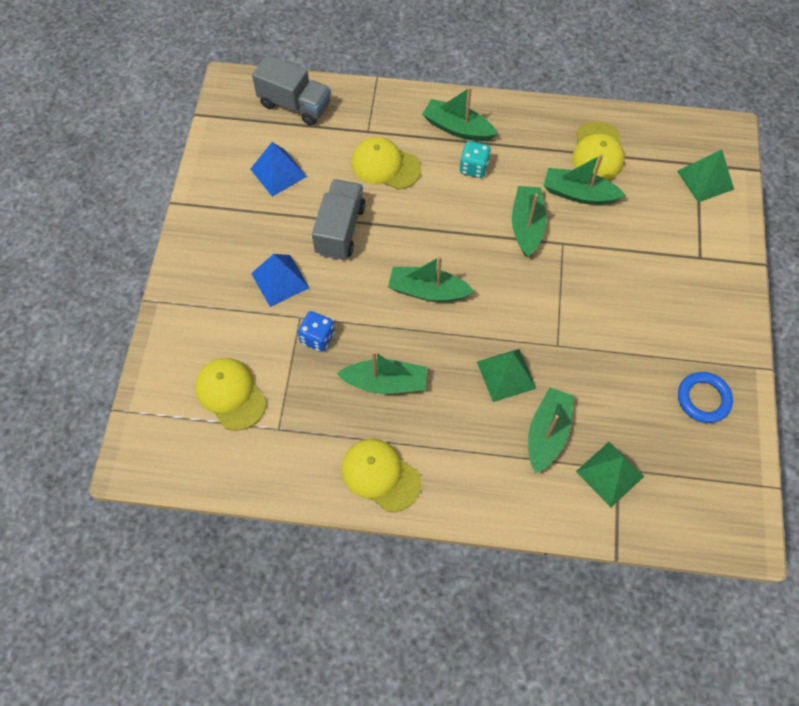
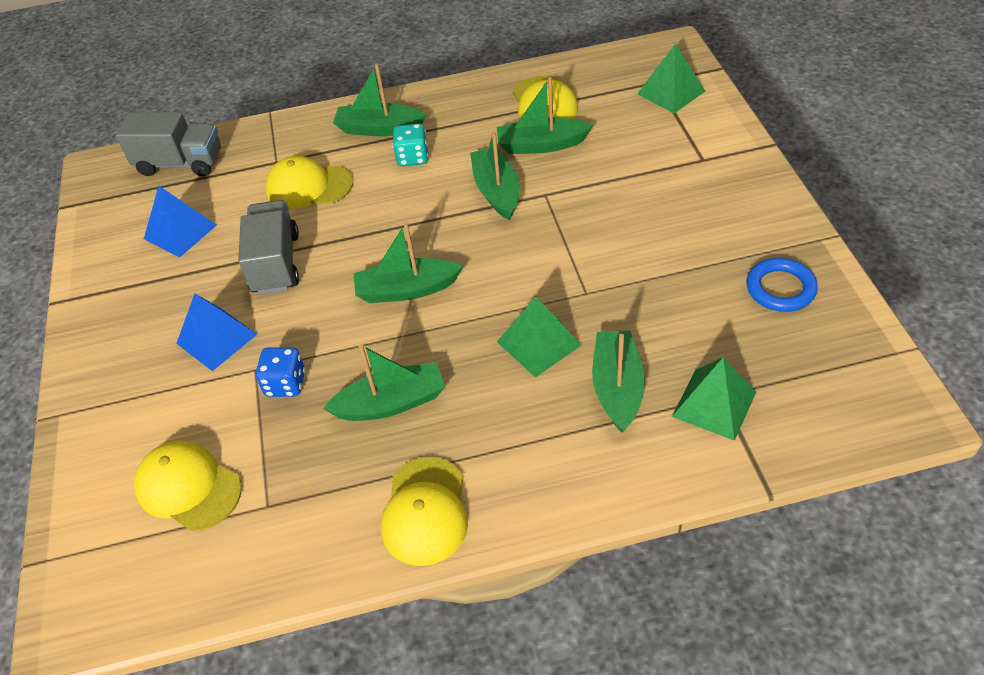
camera: 15 degrees left, 15 degrees down
yellow cap [342,439,421,512] -> yellow cap turned 105 degrees counterclockwise [381,457,468,566]

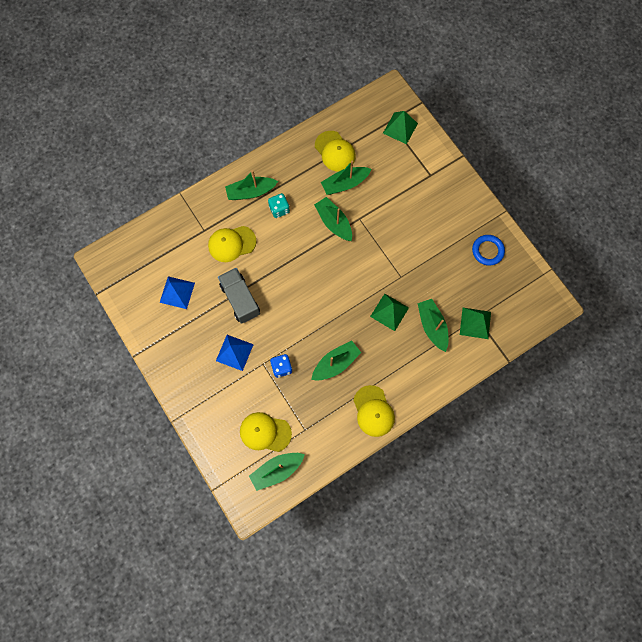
camera: 25 degrees left, 25 degrees up
grey truck [116,112,221,176] -> none
green boat [353,222,463,303] -> green boat moved to [249,453,305,491]

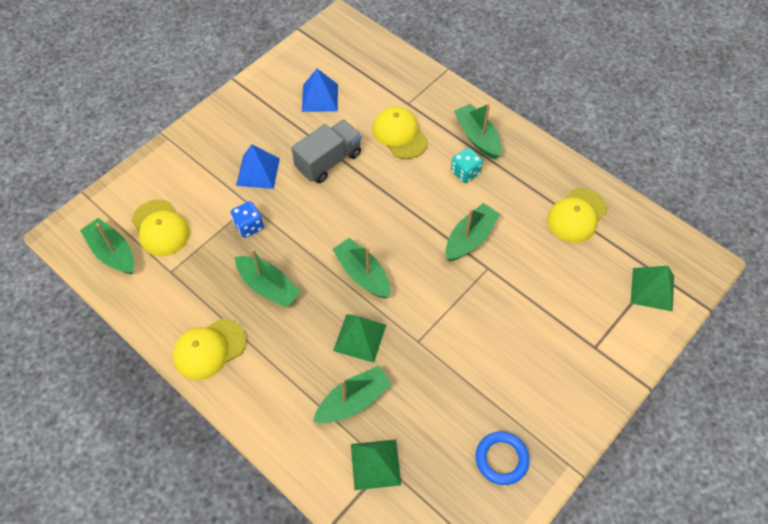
camera: 75 degrees right, 15 degrees down
yellow cap [240,412,292,452] -> yellow cap turned 150 degrees clockwise [132,199,190,256]
green boat [321,161,371,195] -> green boat moved to [332,238,390,299]

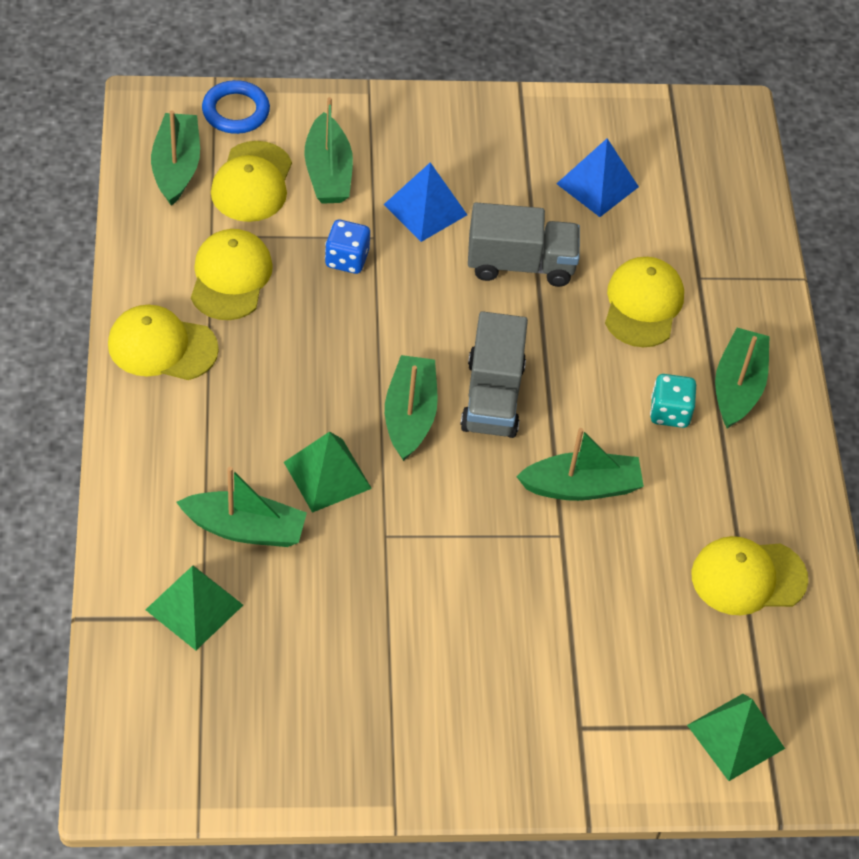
camera: 40 degrees right, 5 degrees down
green boat [235,249,301,308] -> green boat moved to [304,97,353,204]
blue ring [476,431,530,485] -> blue ring moved to [202,80,270,134]
none -> yellow cap [191,229,273,320]
none -> grey truck [460,311,528,438]

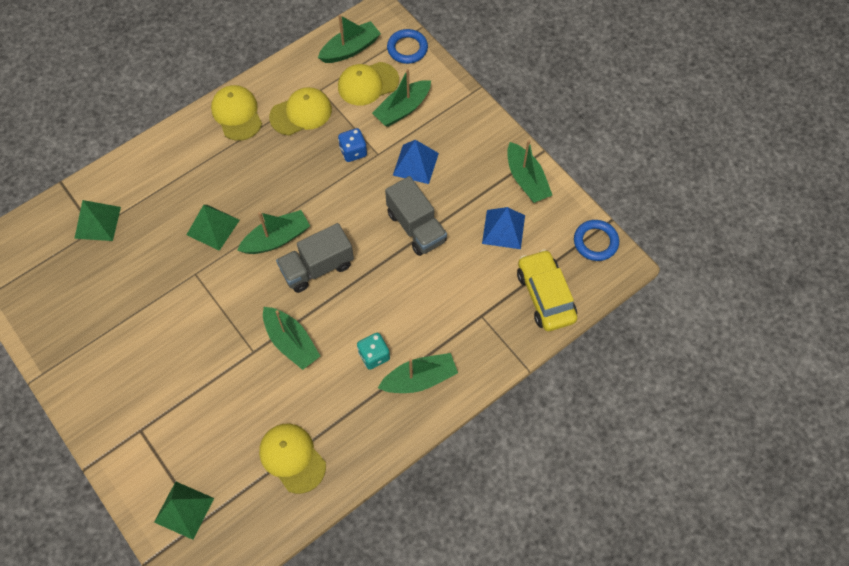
camera: 60 degrees right, 10 degrees up
green boat [176,467,307,547] -> green boat moved to [507,140,552,203]
yellow cap [605,257,684,347] -> none
none -> yellow car [517,249,577,331]
none -> blue ring [574,220,619,261]

